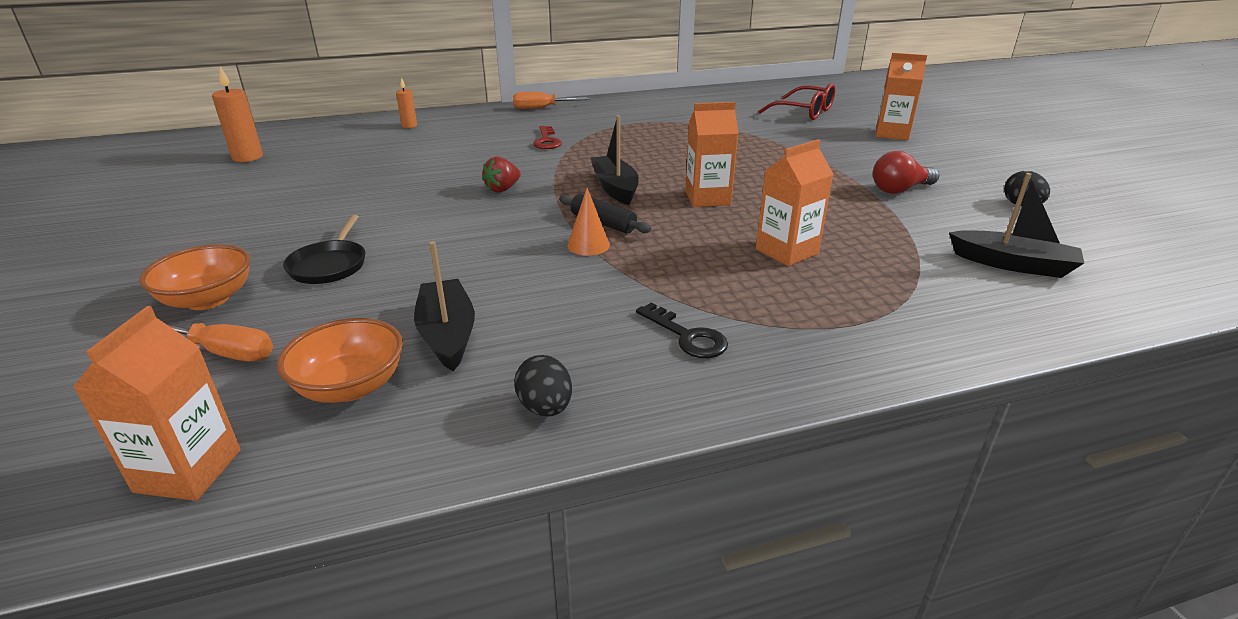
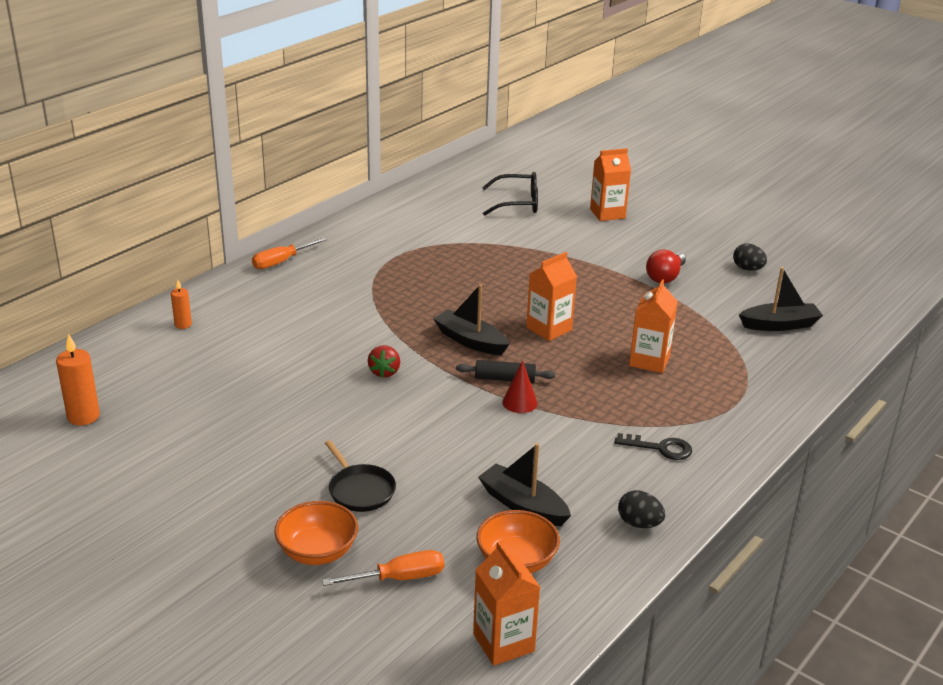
camera: 35 degrees left, 0 degrees up
red key [533,126,562,149] -> none
orange cone [567,188,610,256] -> red cone [502,360,537,413]
red glasses [758,83,835,120] -> black glasses [482,172,538,216]

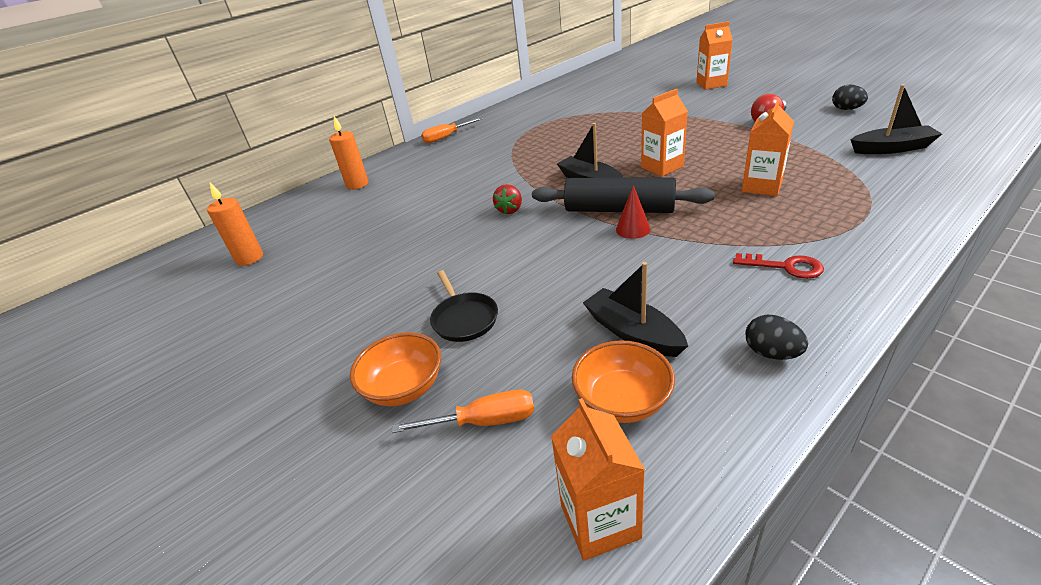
camera: 15 degrees right, 5 degrees up
orange candle [171,280,192,329] -> orange candle [329,116,368,190], size x1.67
black rolling pin [456,360,556,383] -> black rolling pin [532,178,715,213], size x1.89
black glasses [482,172,538,216] -> none
black key [615,433,692,460] -> red key [733,253,824,279]

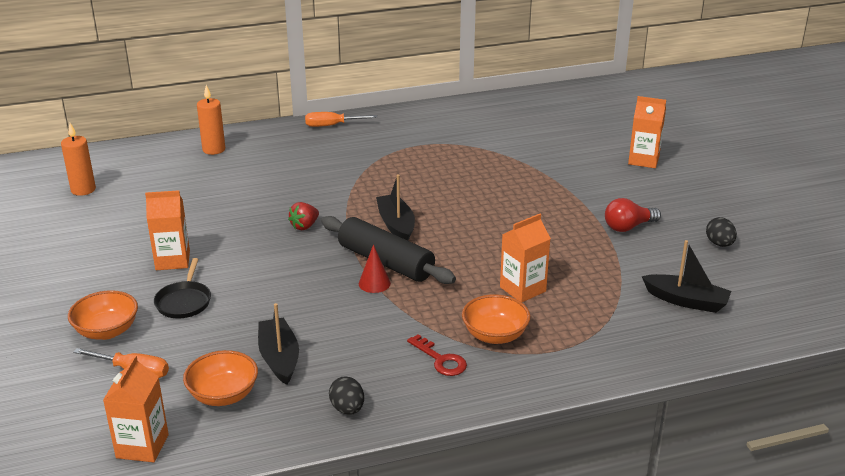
camera: 20 degrees right, 5 degrees down
orange carton [641,89,688,176] -> orange carton moved to [145,190,190,270]
none -> orange bowl [462,294,531,344]

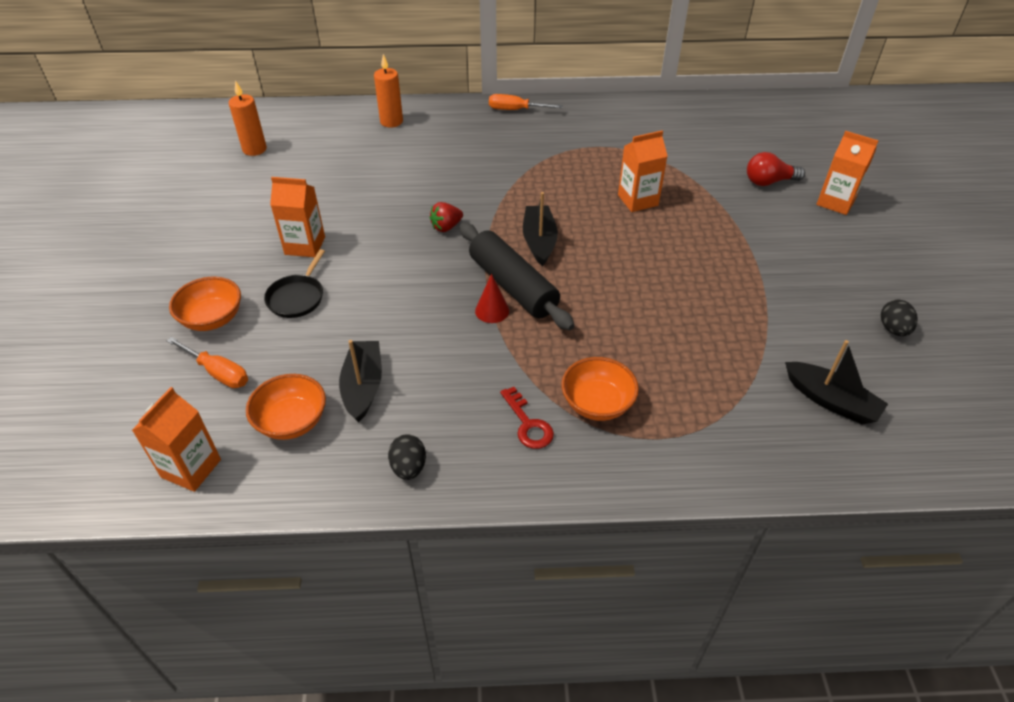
camera: 15 degrees right, 15 degrees up
orange carton [500,214,551,302] -> orange carton moved to [618,131,668,212]
red light bulb [605,198,661,232] -> red light bulb moved to [747,152,805,186]

